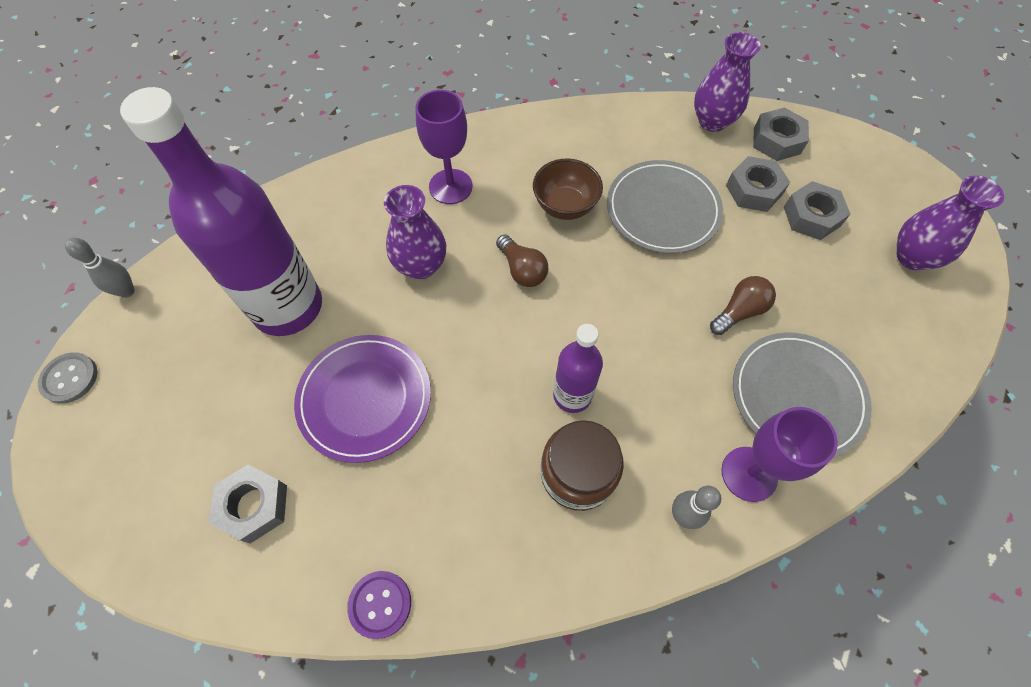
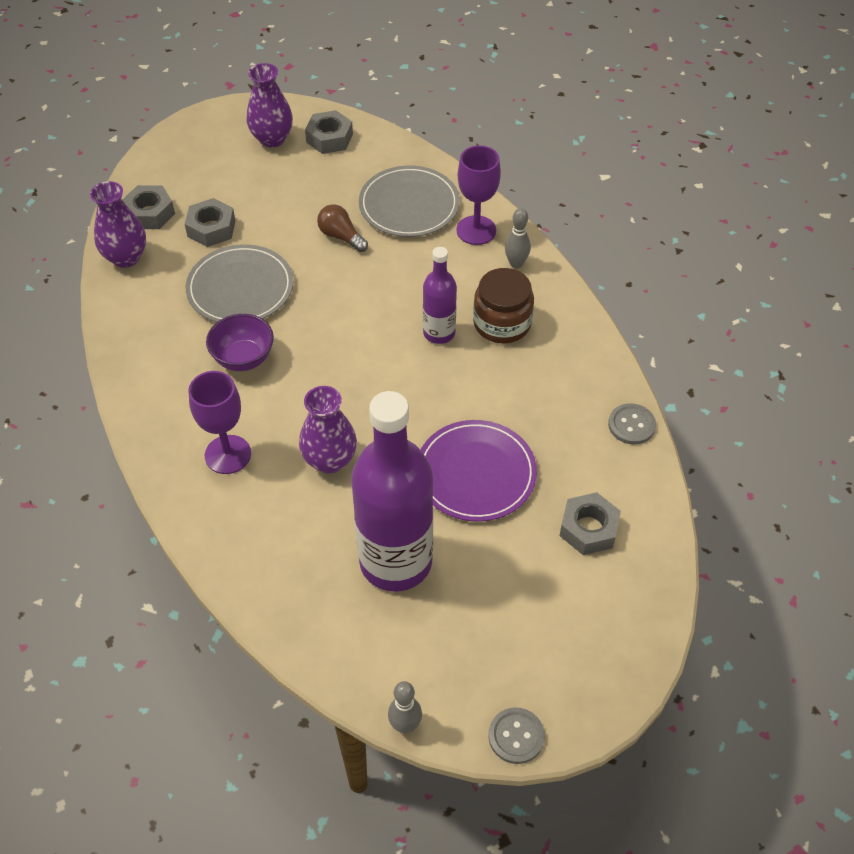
camera: 100 degrees left, 10 degrees down
purple button [347,571,411,639] -> grey button [608,403,656,445]
brown light bulb [496,235,548,287] -> none
brown bowl [533,159,603,220] -> purple bowl [206,314,274,371]
grey nut [784,181,850,240] -> grey nut moved to [305,110,353,154]

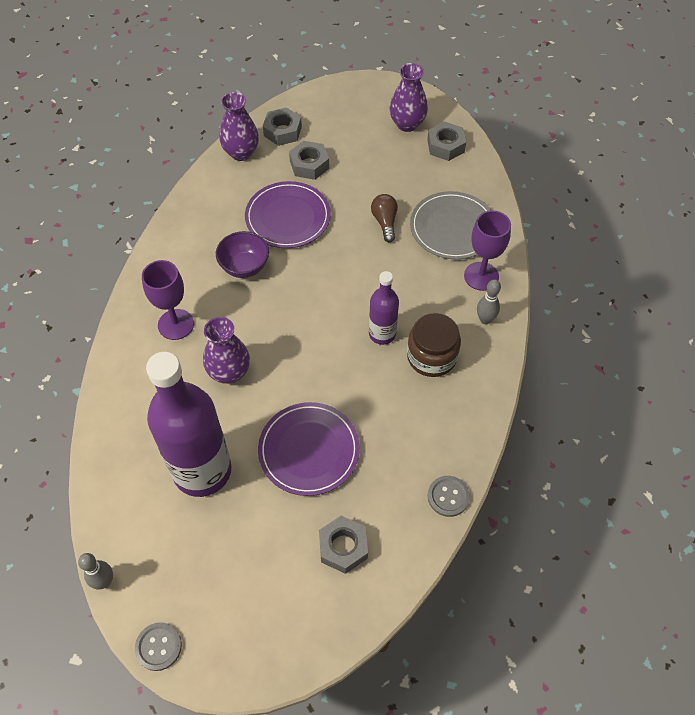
camera: 40 degrees right, 5 degrees up
grey plate [186,244,293,322] -> purple plate [245,181,331,248]

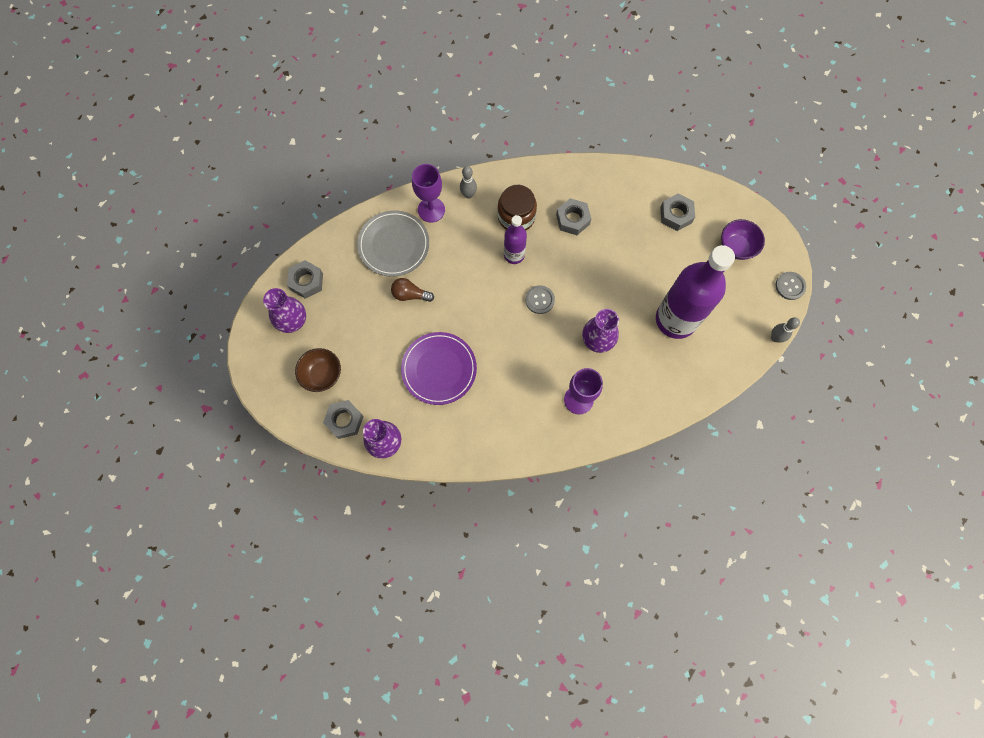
camera: 115 degrees left, 15 degrees up
purple bowl [216,231,269,278] -> purple bowl moved to [721,219,765,260]
purple plate [258,402,360,496] -> none
grey nut [289,141,329,180] -> grey nut moved to [556,198,591,235]
brown light bulb [371,194,398,242] -> brown light bulb turned 45 degrees clockwise [391,278,434,302]
grey button [428,476,470,517] -> grey button moved to [525,285,555,314]
none -> brown bowl [295,348,341,392]

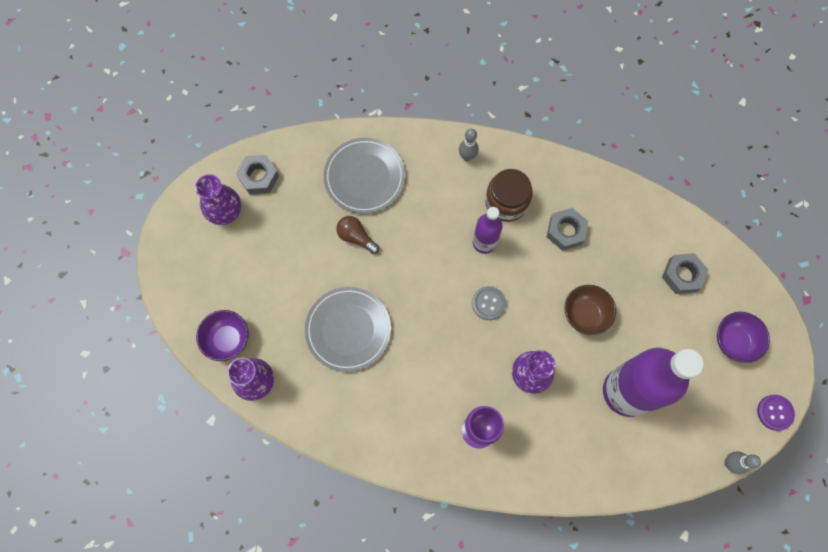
camera: 25 degrees right, 0 degrees up
brown bowl [295,348,341,392] -> brown bowl moved to [564,285,616,335]
grey nut [323,400,364,439] -> purple bowl [196,310,249,361]
purple plate [401,332,477,405] -> grey plate [305,287,391,372]
purple goblet [412,164,445,223] -> none
grey button [776,272,806,300] -> purple button [757,395,795,431]

